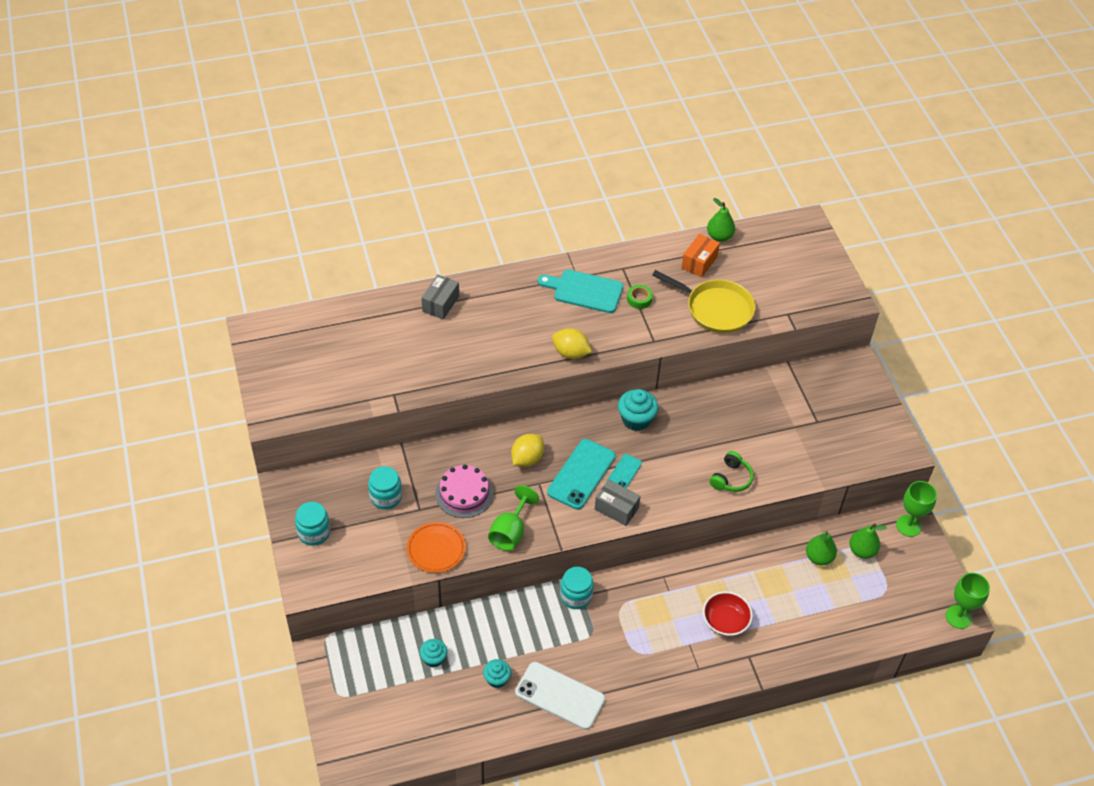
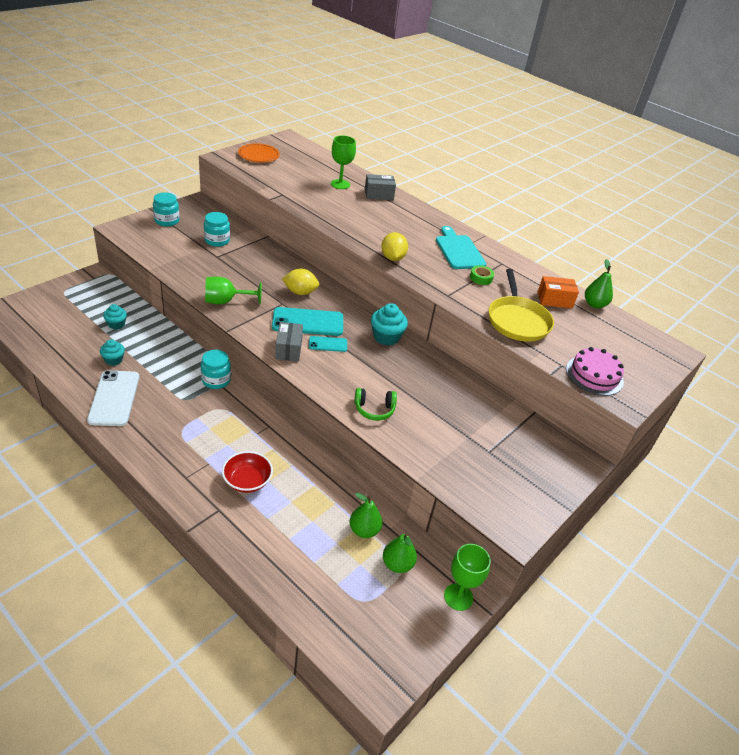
camera: 55 degrees right, 10 degrees down
orange plate [407,522,466,573] -> orange plate moved to [238,143,280,163]
pink cake [435,465,493,518] -> pink cake moved to [566,347,624,396]
green goblet [945,573,990,629] -> green goblet moved to [331,136,356,189]

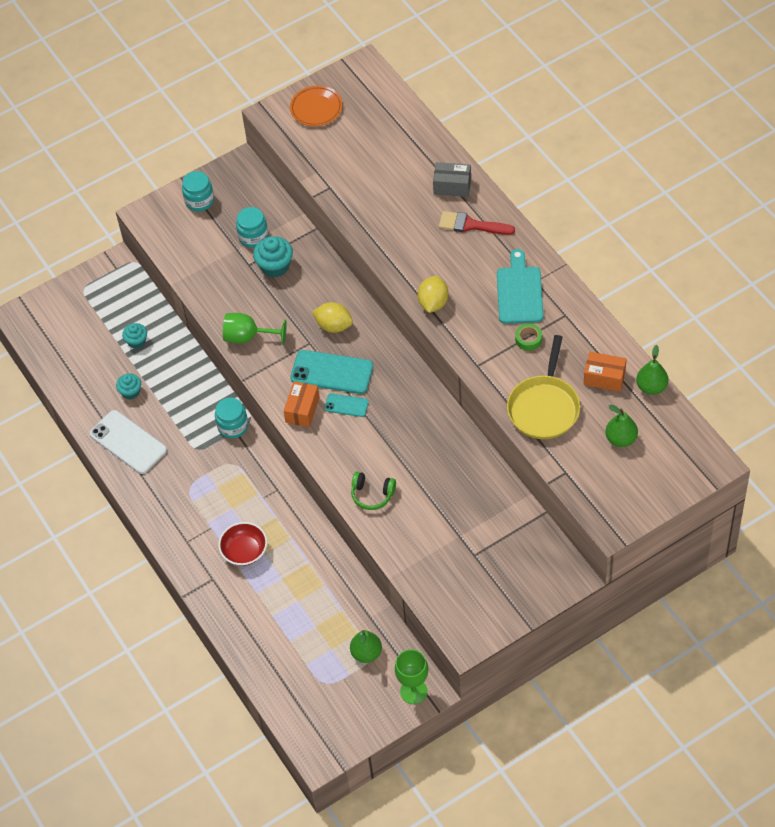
camera: 25 degrees right, 15 degrees up
white phone [87,370,139,426] -> white phone turned 60 degrees counterclockwise [90,410,167,474]
grey box [275,322,303,362] -> orange box [284,381,319,427]
green goblet [331,136,356,189] -> none
green pear [350,493,383,538] -> green pear moved to [605,405,638,447]
turquoise cupcake [371,303,408,345] -> turquoise cupcake moved to [253,236,293,277]
pink cake [566,347,624,396] -> none
none -> red brush [439,211,515,235]

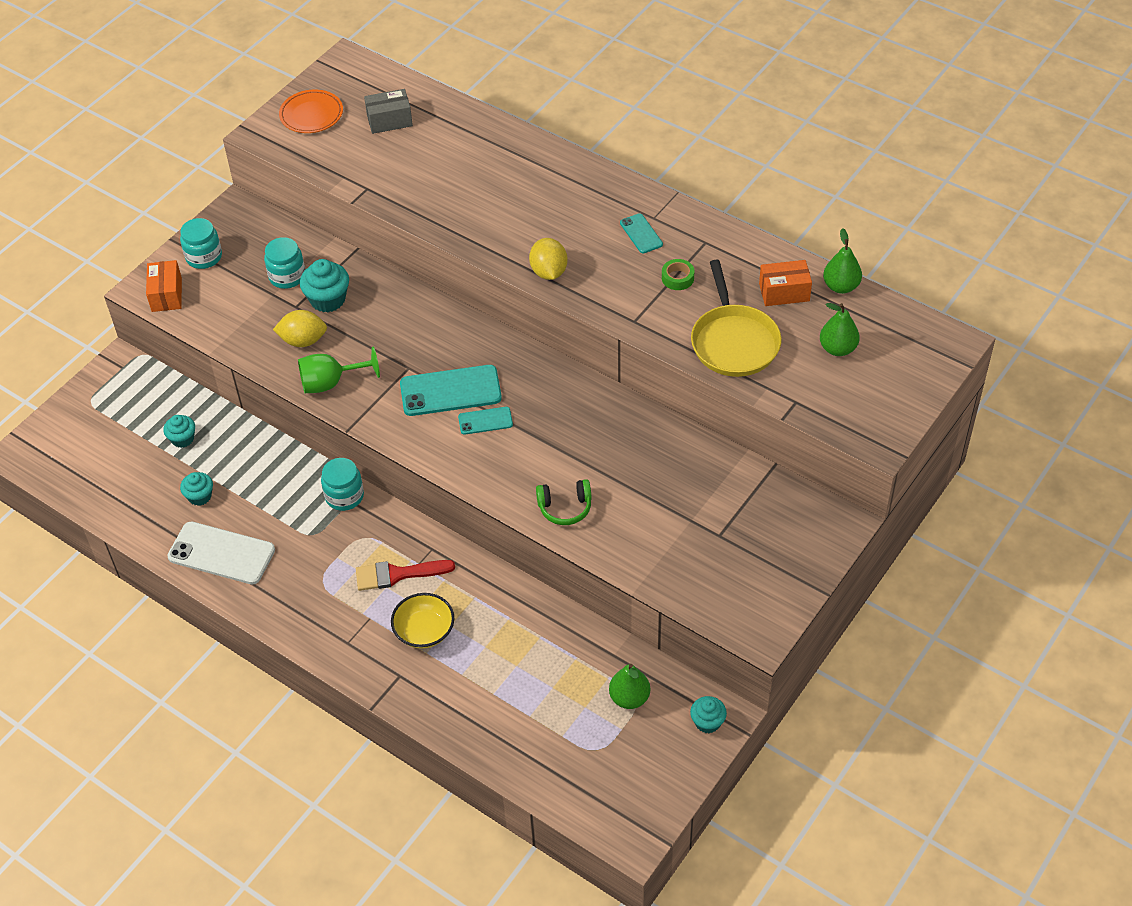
camera: 25 degrees left, 5 degrees down
red bowl [218,522,267,566] -> yellow bowl [391,593,454,648]
orange box [284,381,319,427] -> orange box moved to [146,260,182,312]
yellow lemon [312,302,353,333] -> yellow lemon moved to [273,310,327,347]
green goblet [395,649,428,704] -> turquoise cupcake [690,696,727,733]
grey box [433,162,471,197] -> grey box moved to [364,89,413,134]
red brush [439,211,515,235] -> red brush moved to [356,560,455,591]
turquoise cutting board [497,249,543,324] -> turquoise phone [620,213,663,253]

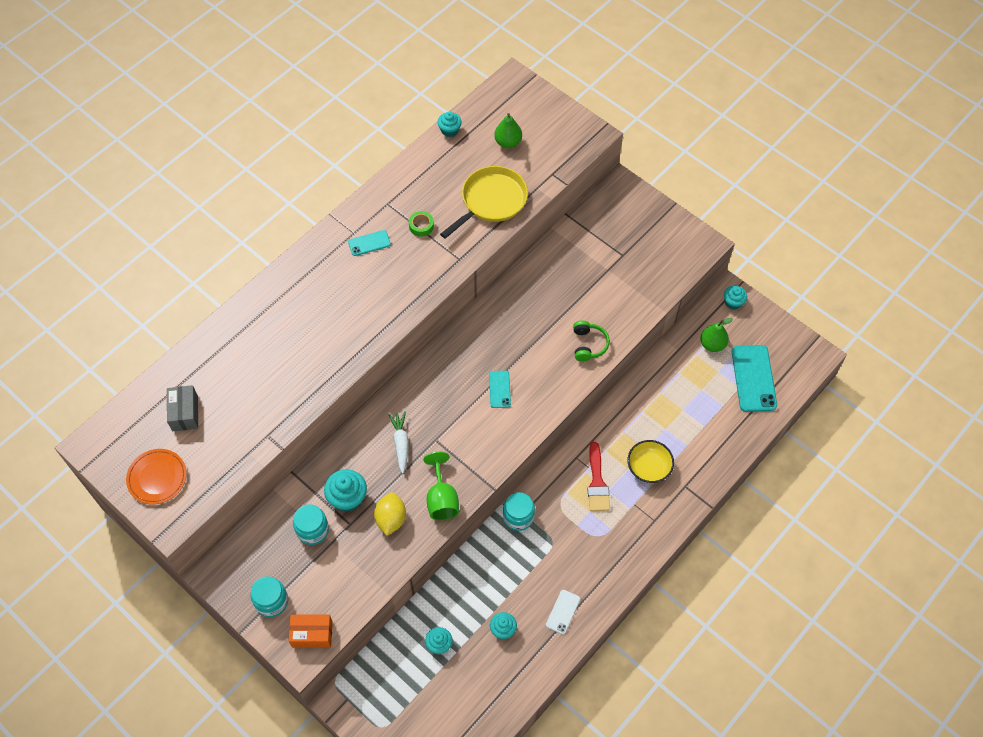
camera: 85 degrees left, 10 degrees up
white phone [167,522,275,584] -> white phone [546,590,580,634], size x0.53
turquoise phone [400,365,502,416] -> turquoise phone moved to [732,345,777,412]
yellow lemon [529,238,567,280] -> none
yellow pan [691,260,782,377] -> yellow pan turned 45 degrees counterclockwise [440,166,528,239]
orange box [759,260,812,306] -> none
green pear [823,228,862,294] -> turquoise cupcake [438,112,462,137]
none -> white carrot [388,411,409,473]

